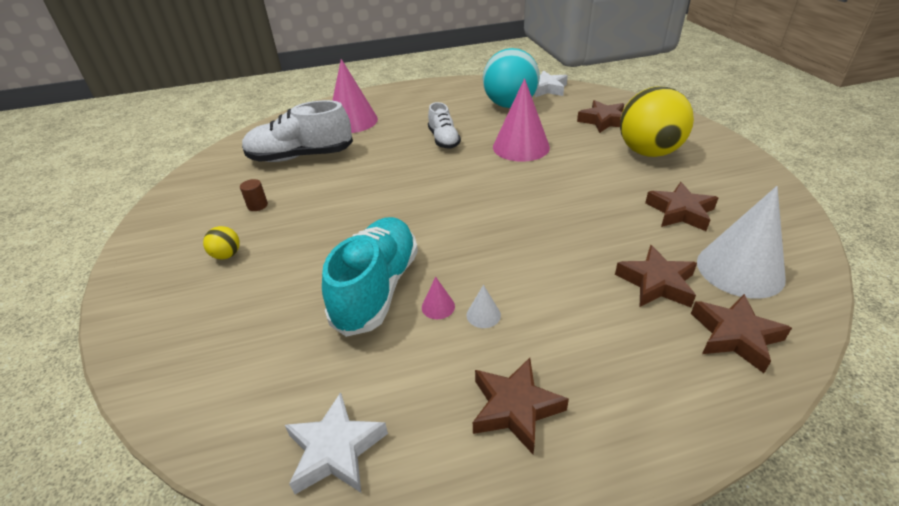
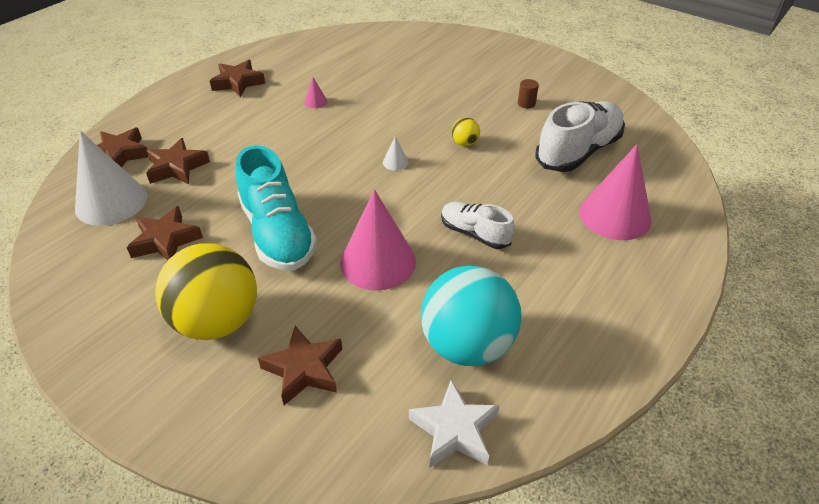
camera: 140 degrees right, 5 degrees up
yellow ball [203,226,240,259] -> yellow ball moved to [452,117,480,146]
white star [285,392,388,494] -> none
turquoise shoe [322,217,418,337] -> turquoise shoe moved to [236,145,317,270]
white cone [467,285,501,328] -> white cone moved to [383,136,409,171]

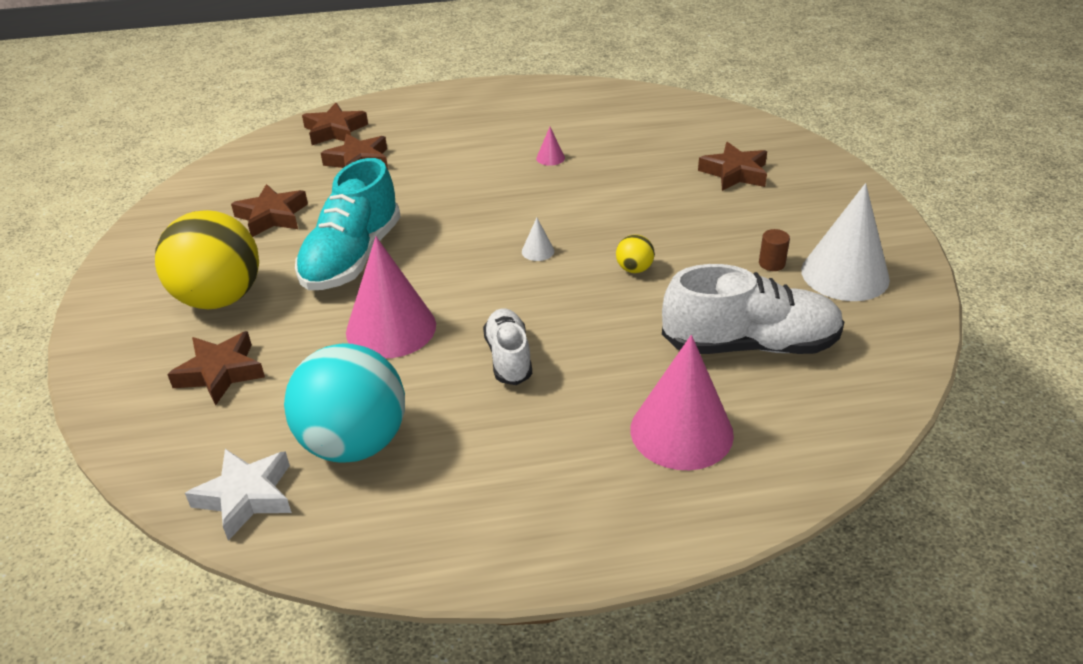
camera: 45 degrees right, 5 degrees down
white cone [75,131,147,226] -> white cone moved to [801,183,890,301]
brown star [210,60,265,97] -> brown star moved to [698,142,767,191]

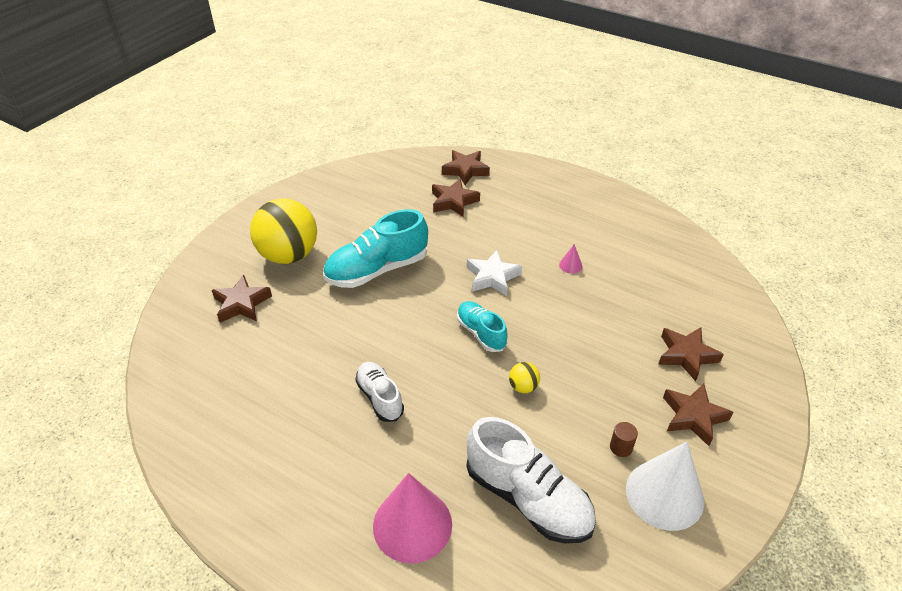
camera: 40 degrees right, 5 degrees up
white star [185,449,292,541] -> white star moved to [467,250,522,296]
brown star [231,184,308,237] -> brown star moved to [663,383,733,446]
turquoise ball [284,343,405,463] -> none
pink cone [346,236,436,358] -> none
white shoe [483,308,532,385] -> white shoe turned 60 degrees counterclockwise [355,362,404,422]
white cone [522,218,554,261] -> turquoise shoe [457,301,508,352]

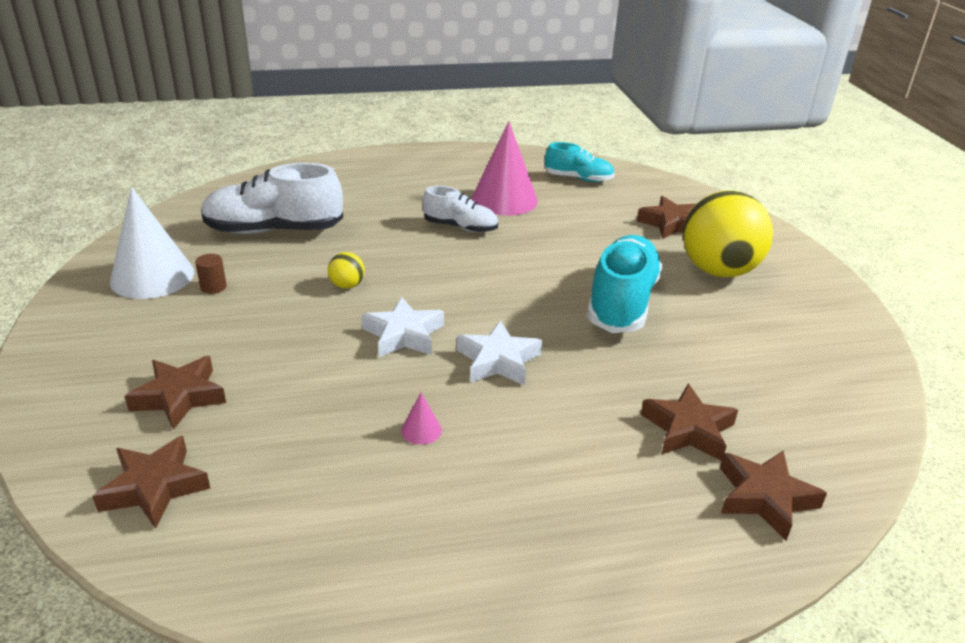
camera: 135 degrees right, 10 degrees down
pink cone [373,473,452,564] -> pink cone moved to [472,122,538,216]
turquoise shoe [457,301,508,352] -> turquoise shoe moved to [545,142,615,182]
brown star [663,383,733,446] -> brown star moved to [92,435,210,529]
none -> white star [362,297,444,357]

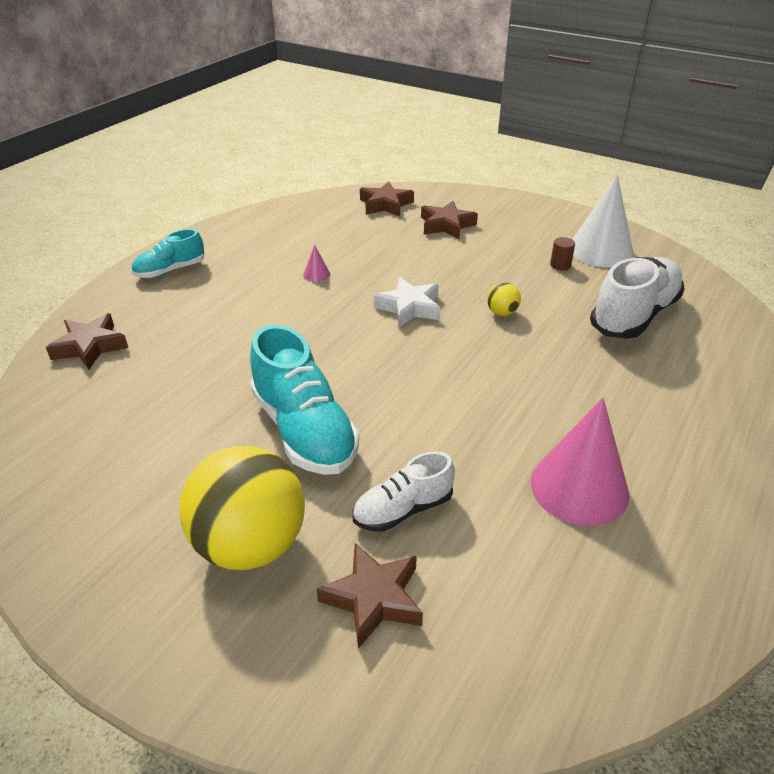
camera: 135 degrees right, 5 degrees up
white shoe [423,186,498,233] -> white shoe moved to [352,451,455,532]
white star [457,320,542,386] -> none
turquoise shoe [545,142,615,182] -> turquoise shoe moved to [131,229,204,278]
brown star [641,384,738,461] -> none

